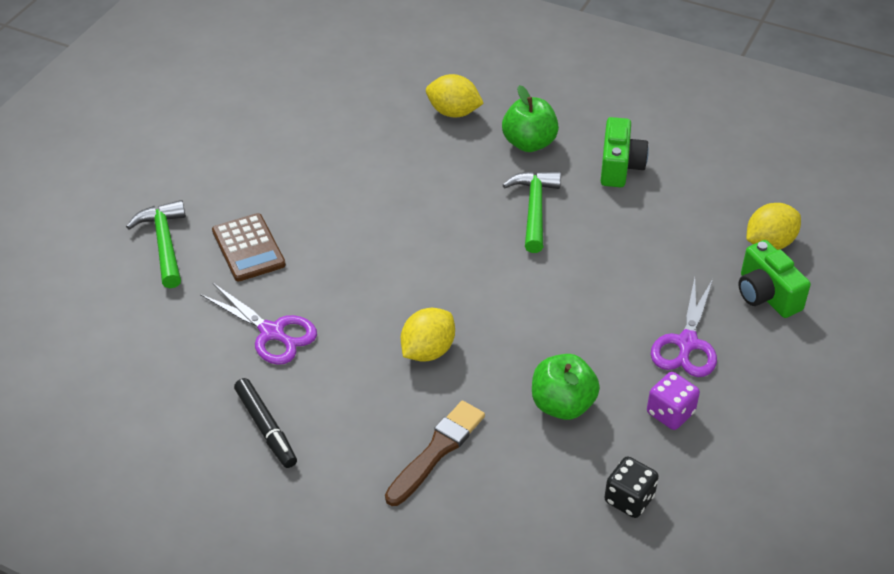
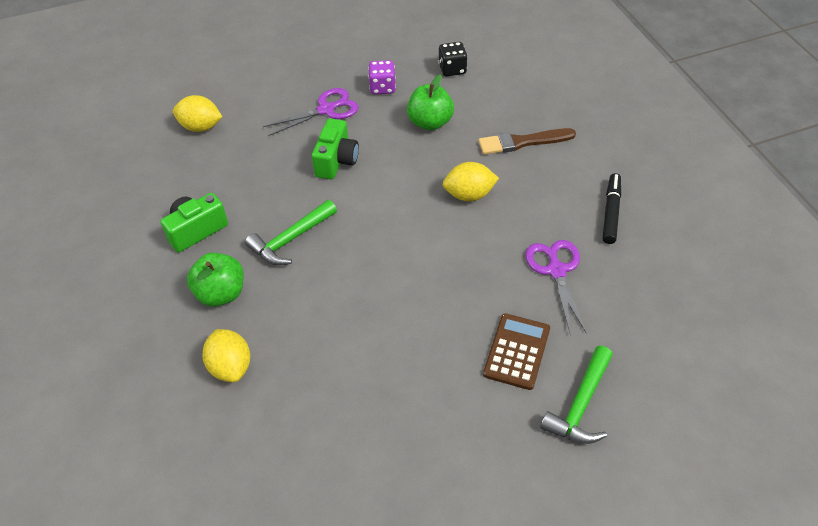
camera: 135 degrees left, 5 degrees up
green camera [738,240,811,318] -> green camera moved to [312,118,359,179]

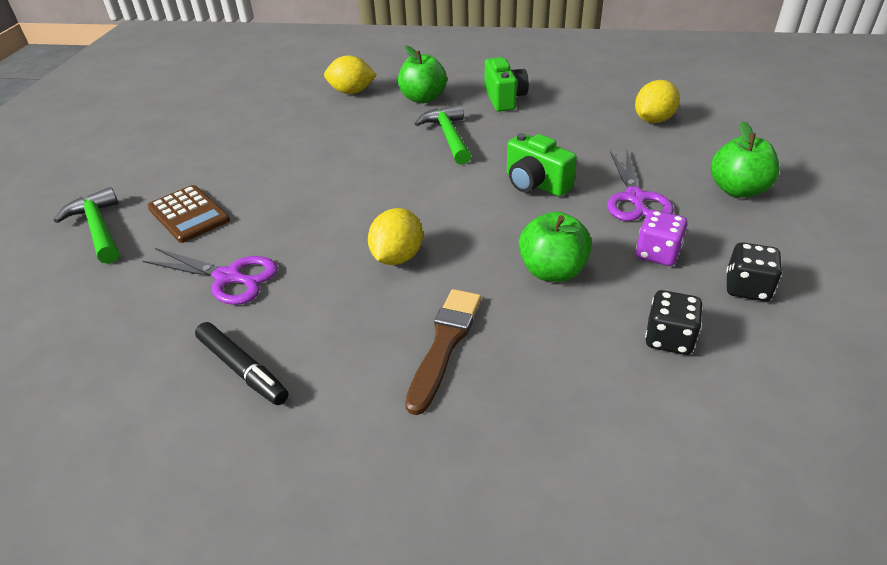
camera: 120 degrees right, 10 degrees down
none -> green apple [711,121,779,198]
none -> black dice [726,242,782,301]

